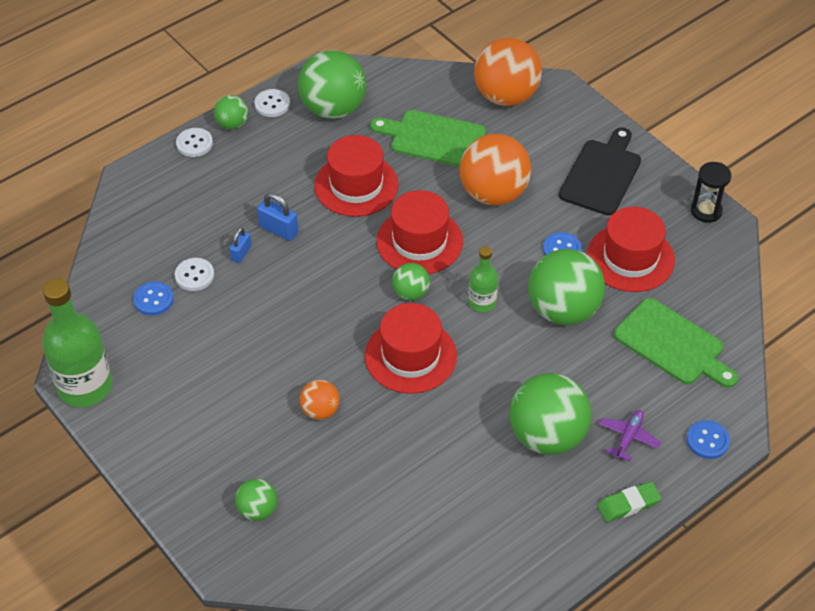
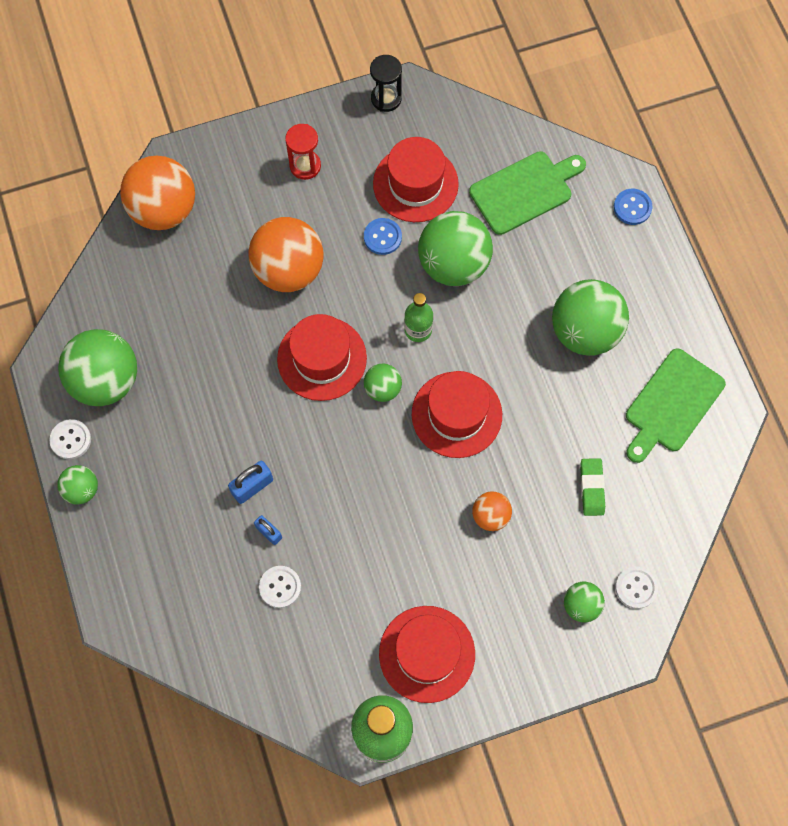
camera: 70 degrees left, 20 degrees up
blue button [133,281,174,316] -> none
white button [176,128,213,157] -> white button moved to [615,566,658,609]
red hat [314,135,399,217] -> red hat moved to [379,606,475,703]
green cutting board [370,110,486,167] -> green cutting board moved to [626,348,726,463]
black cutting board [559,127,641,216] -> red hourglass [285,124,321,180]
green eraser [597,482,661,522] -> green eraser moved to [580,458,605,516]
purple plane [599,410,661,461] -> none

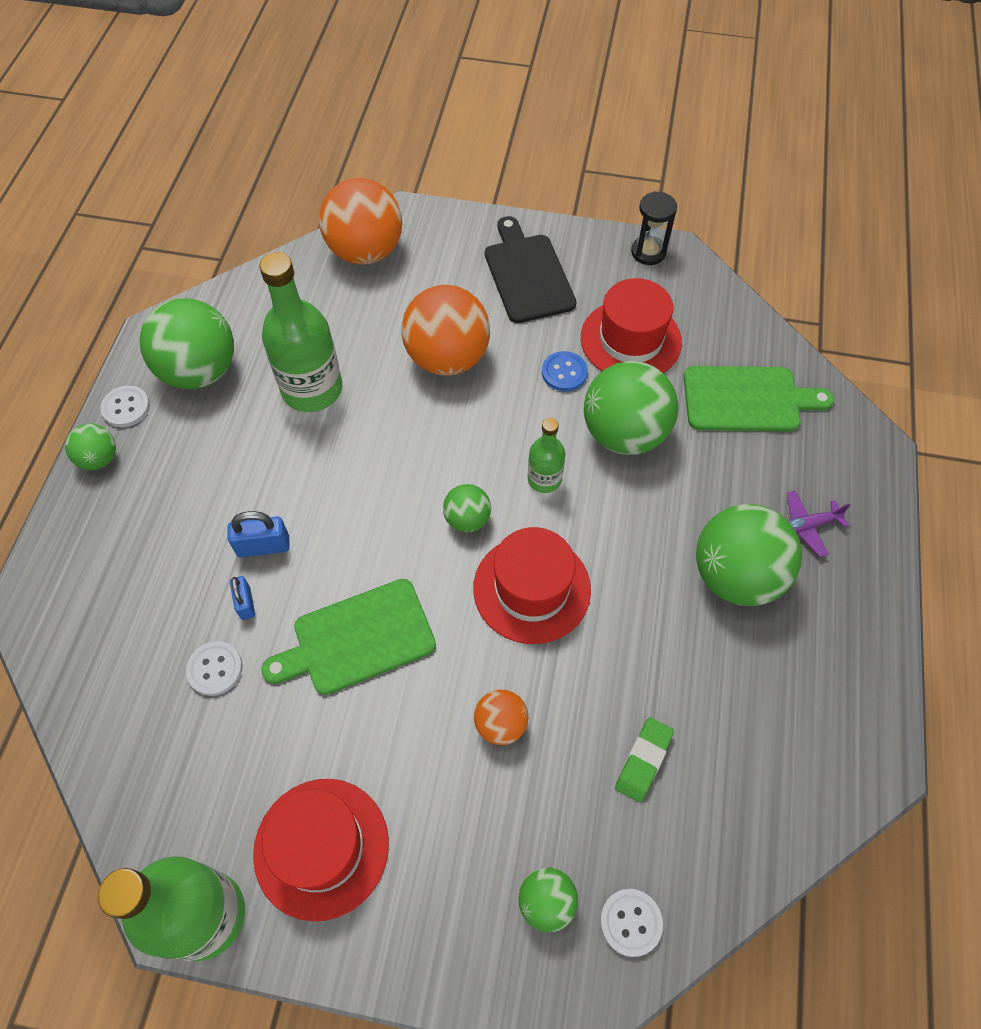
camera: 30 degrees right, 10 degrees down
red hat [277,314,367,401] -> none
red hourglass [285,124,321,180] -> black cutting board [485,216,576,323]
blue button [614,189,652,225] -> none
green cutting board [626,348,726,463] -> green cutting board moved to [261,579,436,695]
none -> green bottle [259,252,342,412]
none -> purple plane [787,490,851,557]

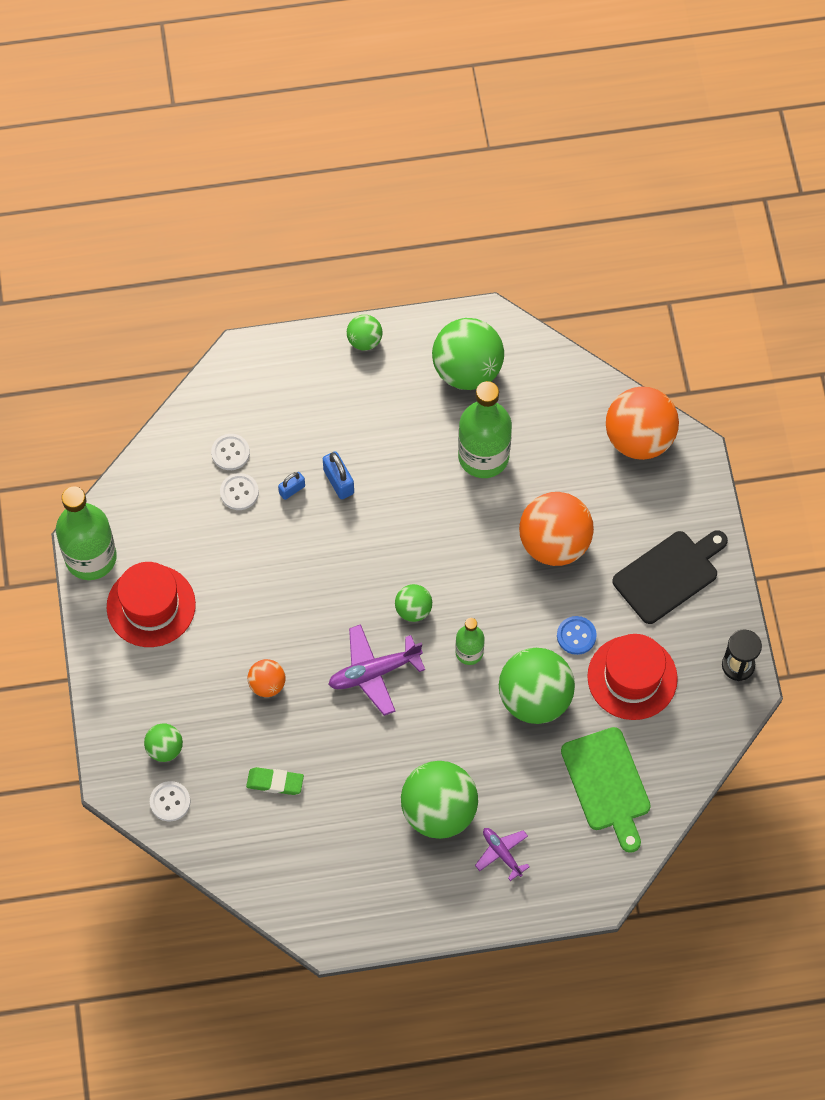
camera: 70 degrees right, 5 degrees up
white button [100,385,150,427] -> white button moved to [211,434,250,470]
green cutting board [261,579,436,695] -> none
red hat [473,527,591,644] -> purple plane [328,624,425,716]

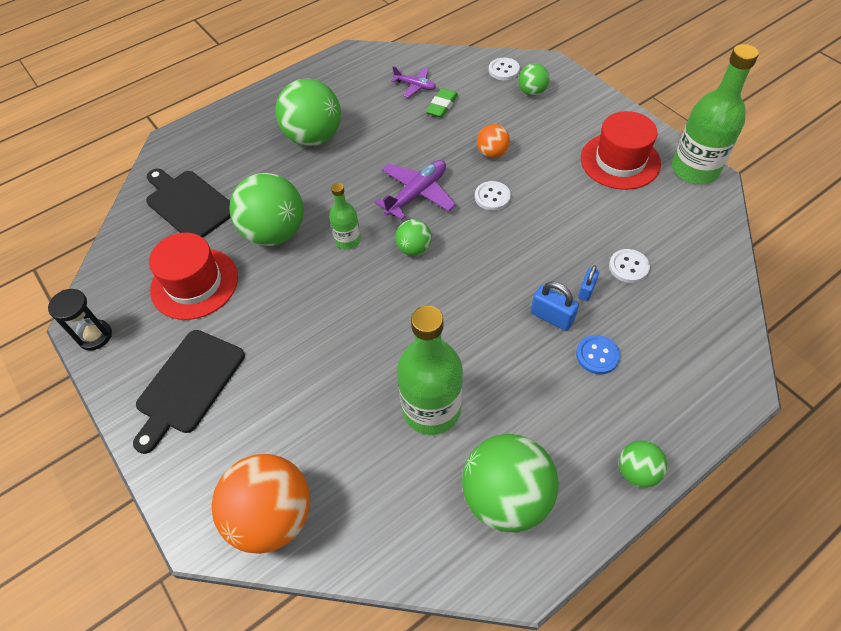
camera: 155 degrees right, 10 degrees down
white button [211,434,250,470] -> white button moved to [475,181,511,211]
green eraser [246,767,304,795] -> green eraser turned 45 degrees counterclockwise [426,88,458,118]
purple plane [475,828,530,881] -> purple plane moved to [391,66,436,98]
orange ball [519,492,594,566] -> none
blue button [557,616,597,655] -> blue button moved to [576,335,620,374]
green cutting board [561,727,651,853] -> black cutting board [146,169,231,238]

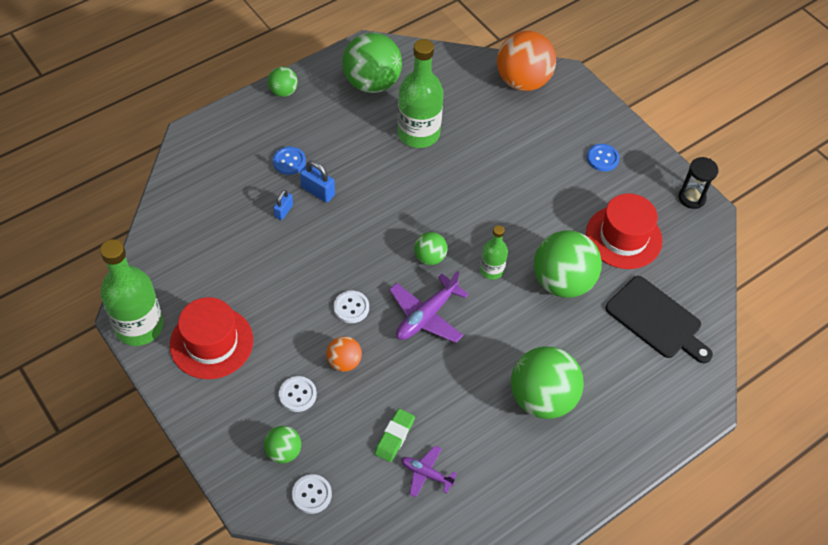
camera: 175 degrees right, 0 degrees up
black cutting board [133,330,245,454] -> blue button [587,144,620,171]
white button [609,249,650,283] -> white button moved to [279,376,317,412]

